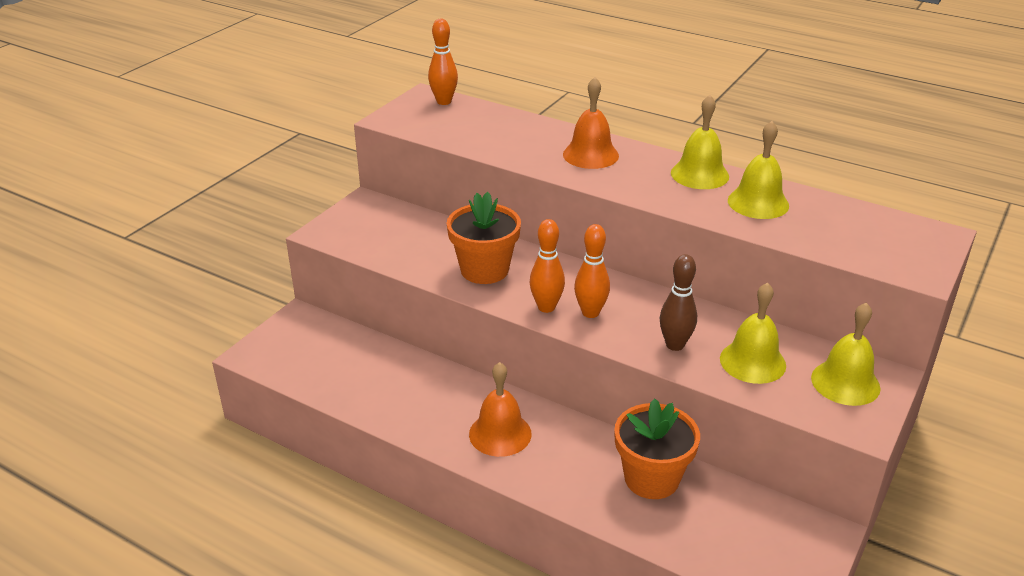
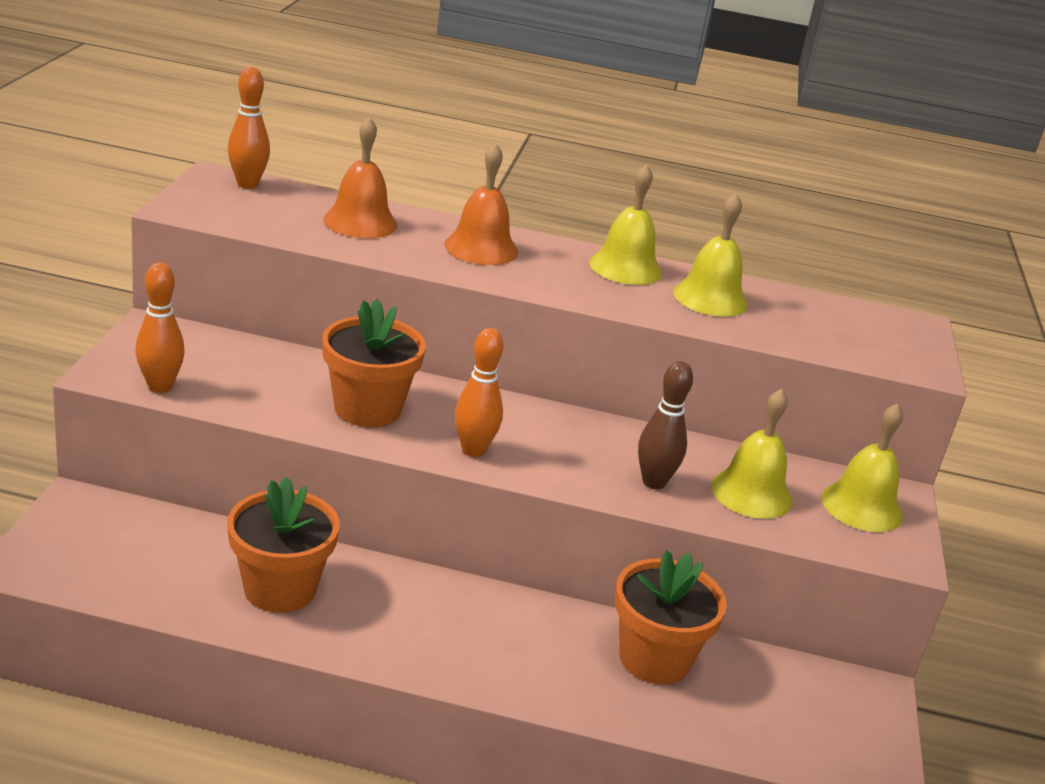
camera: 25 degrees left, 5 degrees down
orange bell [469,362,532,457] -> orange bell moved to [324,117,398,238]
orange bowling pin [574,224,610,318] -> orange bowling pin moved to [135,263,185,393]
none -> orange flower pot [227,477,340,613]

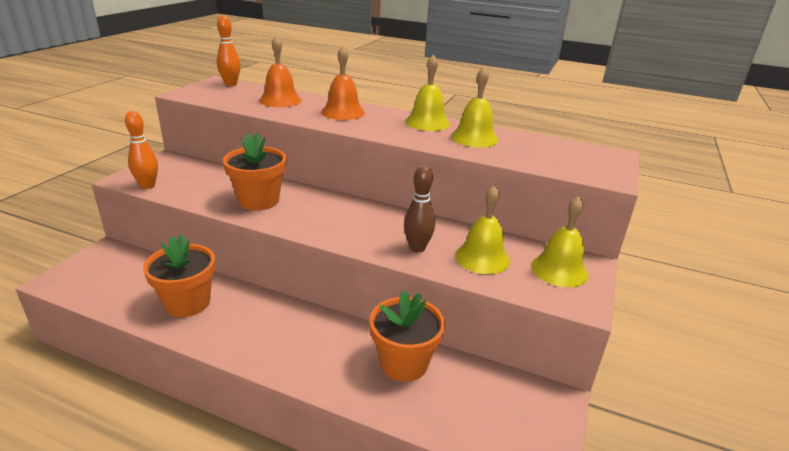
camera: 15 degrees right, 0 degrees up
orange bowling pin [455,328,503,457] -> none

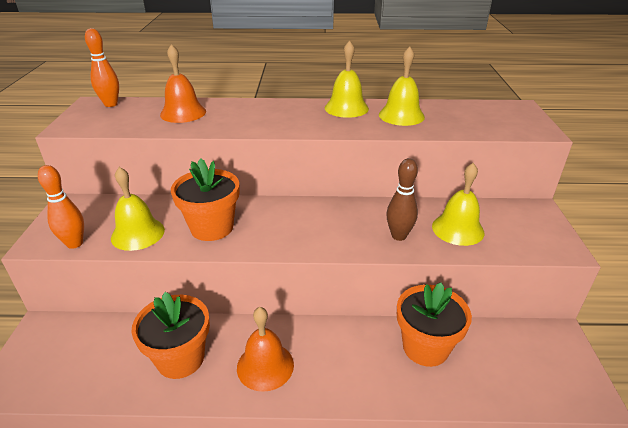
camera: 20 degrees left, 5 degrees up
orange bell [321,46,365,120] -> orange bell moved to [237,307,294,392]
yellow bell [531,196,588,287] -> yellow bell moved to [111,167,165,251]

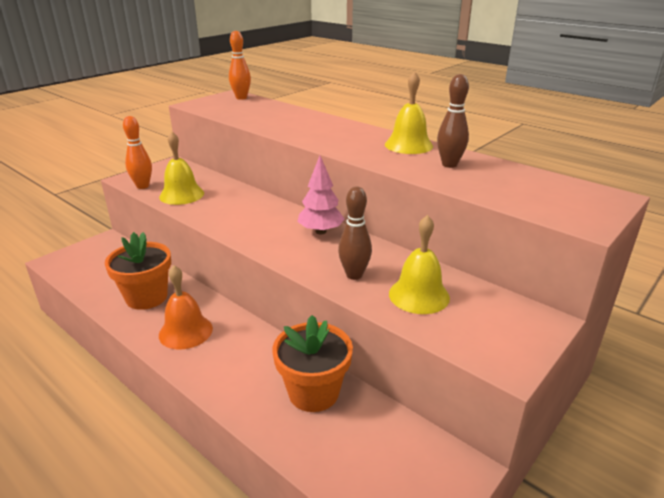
camera: 40 degrees right, 5 degrees down
orange bell [160,44,206,123] -> none
orange flower pot [171,158,240,241] -> none
yellow bell [379,46,425,126] -> brown bowling pin [437,74,469,168]
none -> pink tree [297,156,345,235]

